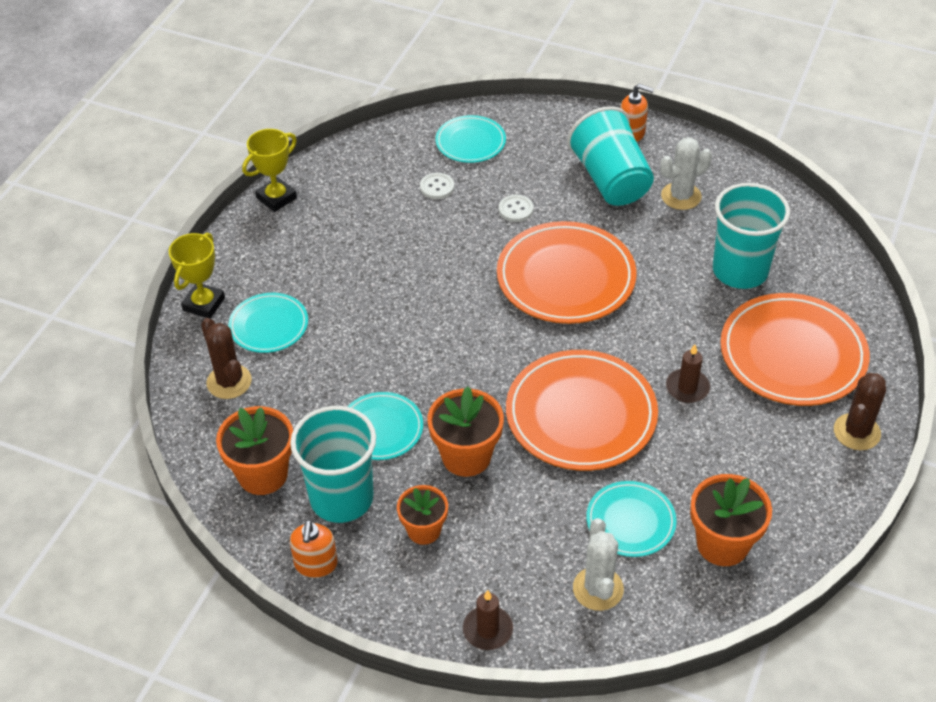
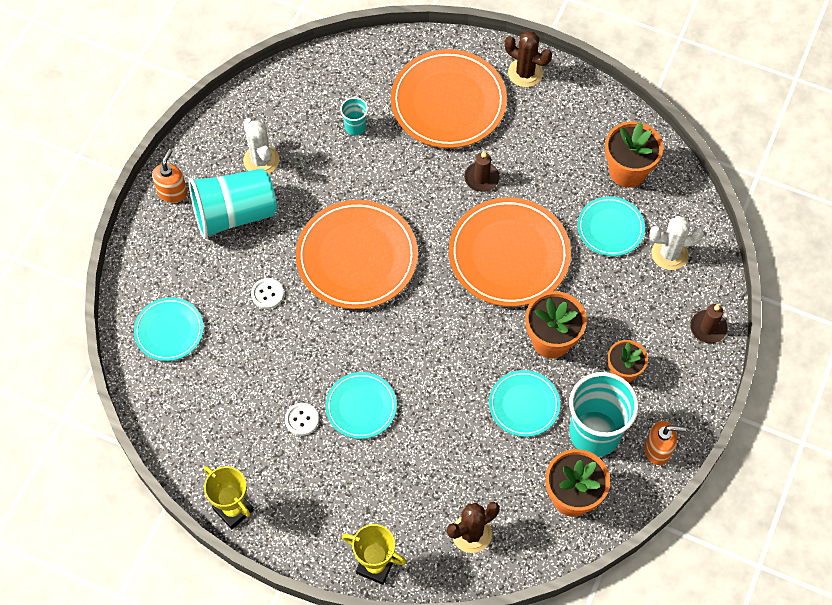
camera: 90 degrees left, 15 degrees up
turquoise plate [228,293,308,353] -> turquoise plate moved to [326,372,397,439]
white button [420,173,454,199] -> white button moved to [285,403,319,436]
turquoise cup [713,183,790,289] -> turquoise cup [340,97,368,135], size x0.46

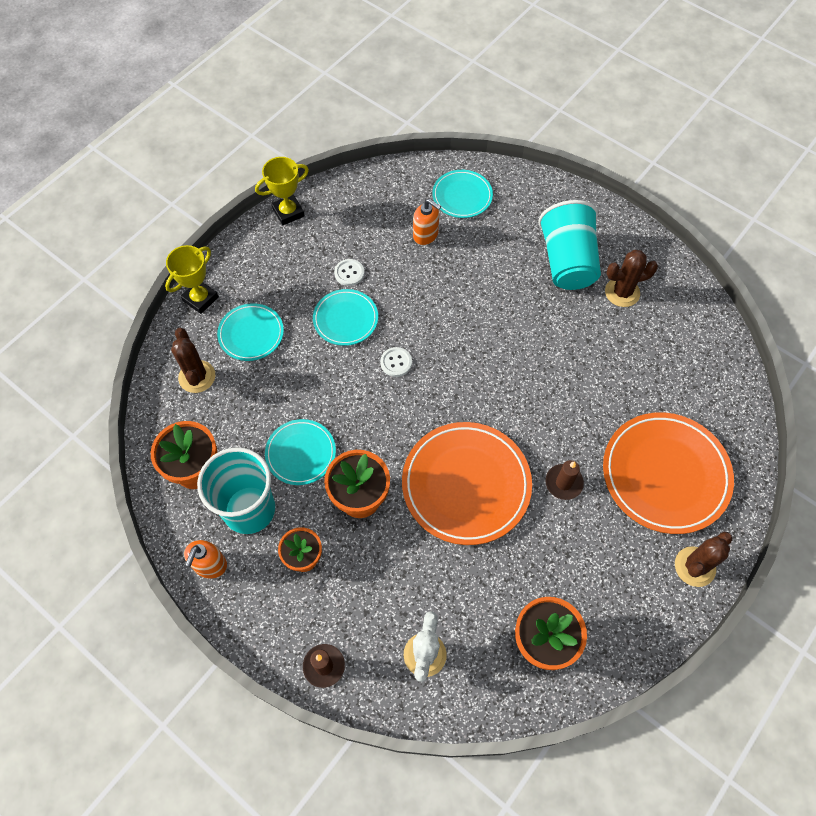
camera: 105 degrees right, 0 degrees up
orange soap dispenser [152,149,187,203] -> orange soap dispenser moved to [413,199,441,245]
white cactus [243,118,279,174] -> brown cactus [605,250,658,307]
white button [251,278,284,309] -> white button moved to [380,347,412,377]
orange plate [296,200,418,309] -> none
turquoise cup [340,97,368,135] -> none
turquoise plate [577,196,645,256] -> turquoise plate moved to [217,303,284,361]

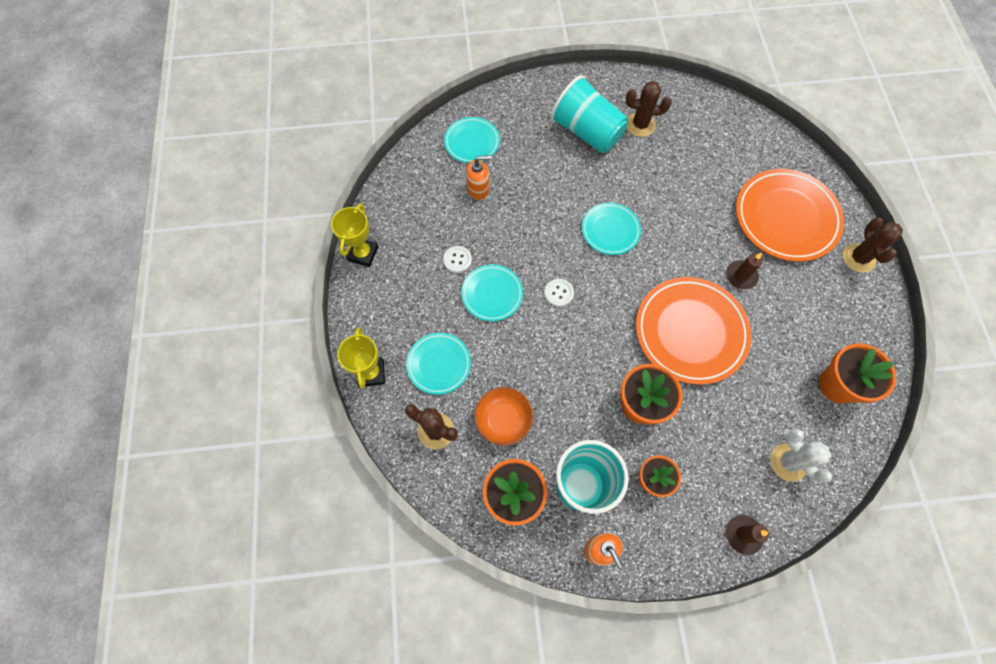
camera: 45 degrees left, 5 degrees up
turquoise plate [265,419,336,485] -> turquoise plate moved to [582,203,641,255]
brown cactus [605,250,658,307] -> brown cactus turned 60 degrees clockwise [626,81,672,137]
none -> orange bowl [474,387,534,446]

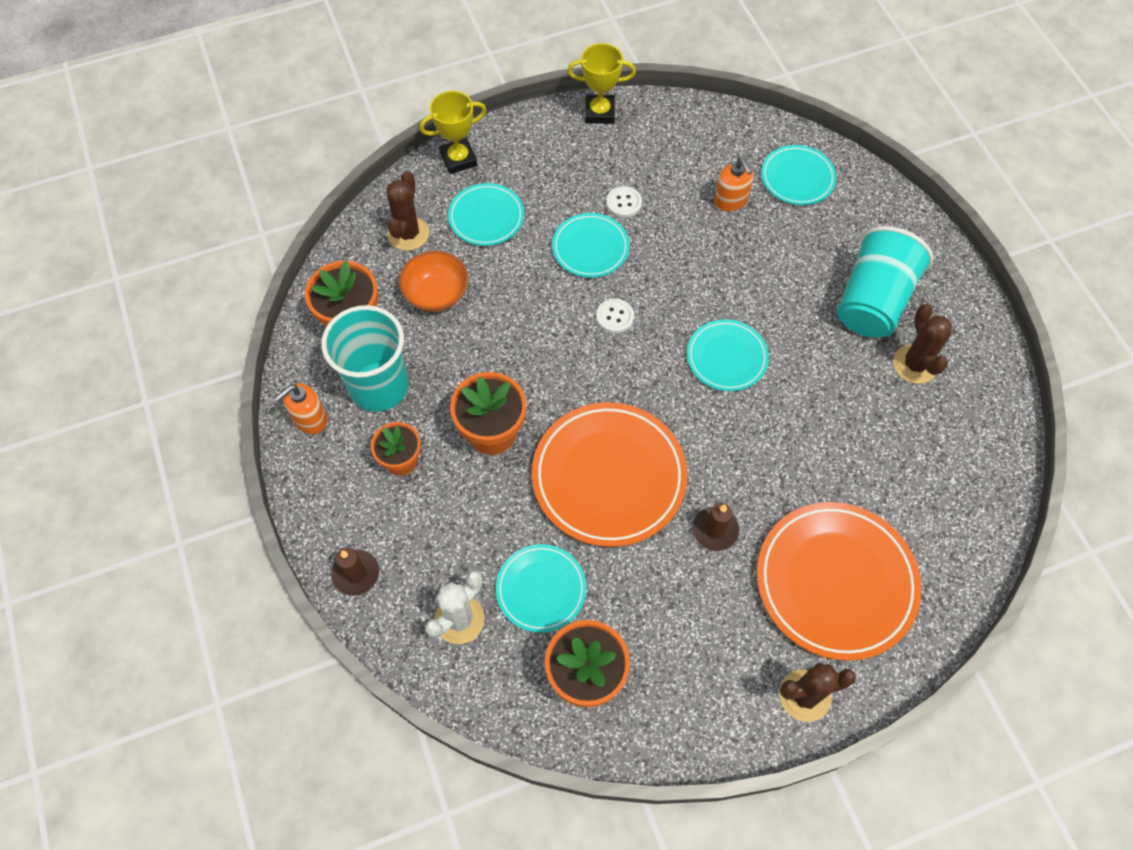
camera: 75 degrees right, 5 degrees down
none -> turquoise plate [496,544,586,633]

